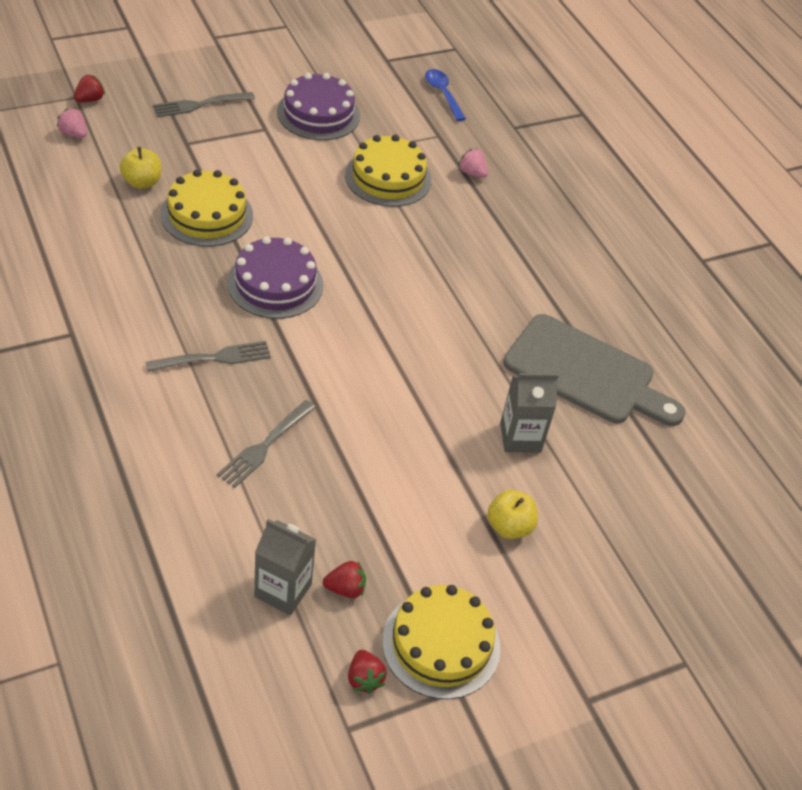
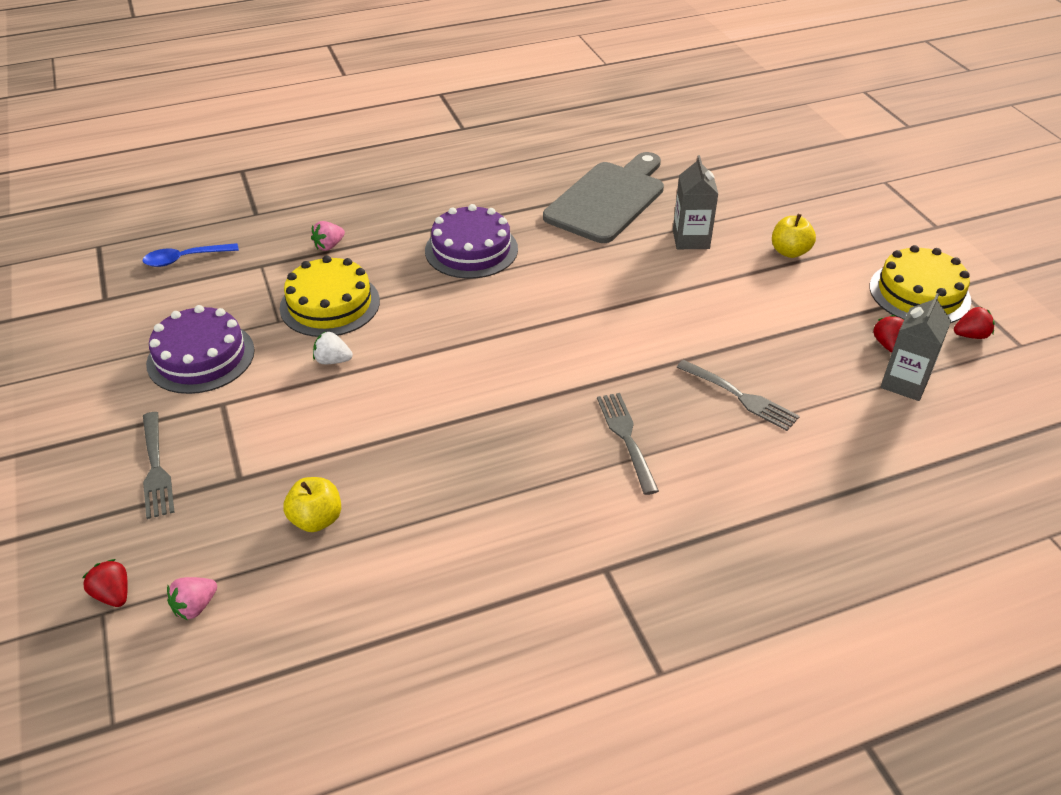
camera: 80 degrees left, 5 degrees down
yellow cake [161,170,253,247] -> none
purple cake [227,236,323,319] -> purple cake moved to [425,204,518,279]
none -> white strawberry [313,331,353,364]

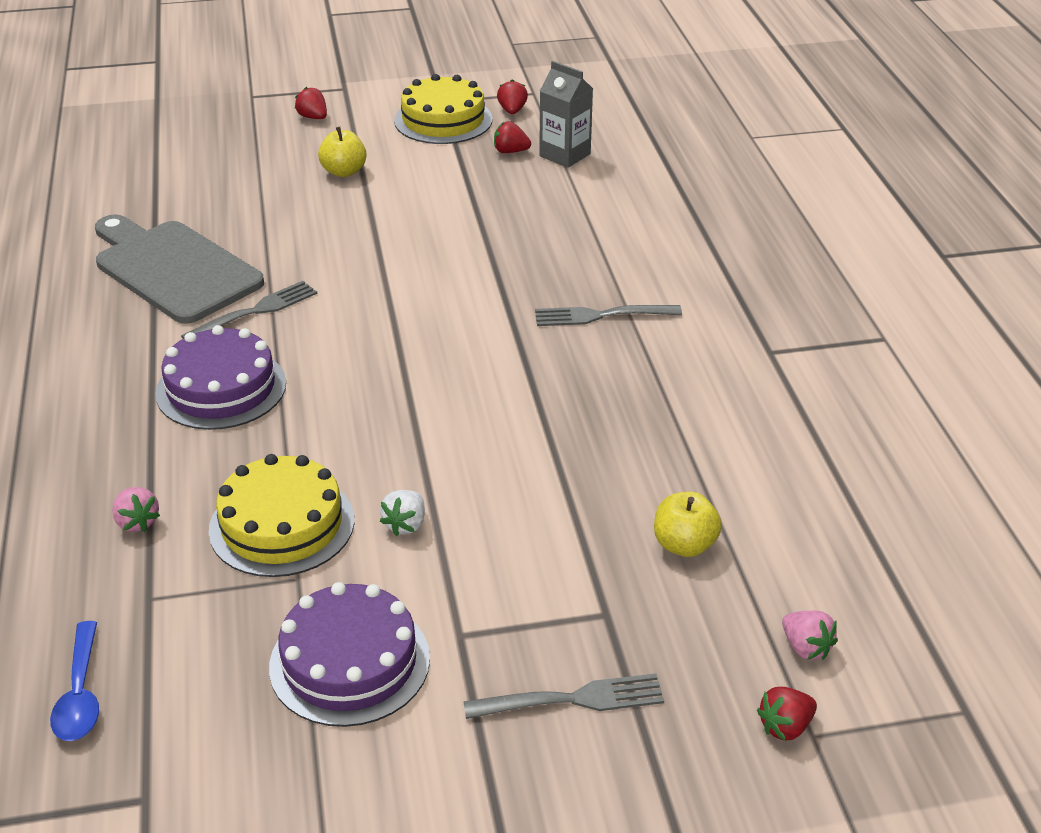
camera: 80 degrees left, 5 degrees down
grey carton [673,155,718,249] -> none
grey fork [676,360,800,431] -> grey fork moved to [181,281,317,339]
none -> red strawberry [295,87,327,119]

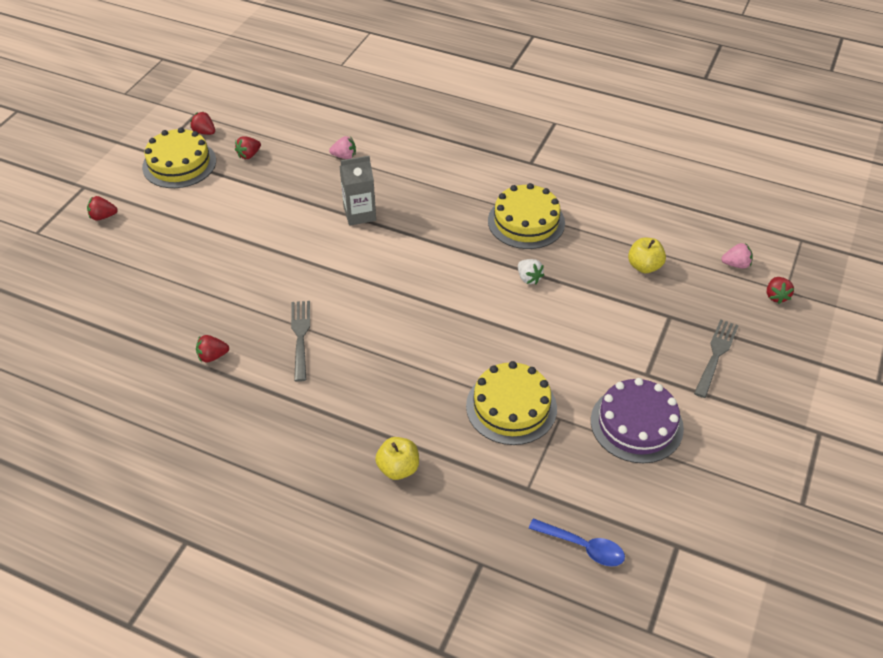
camera: 55 degrees left, 10 degrees up
grey cutting board [95,214,264,324] -> red strawberry [196,335,229,363]
pink strawberry [112,487,160,532] -> pink strawberry moved to [329,136,356,159]
purple cake [155,325,286,430] -> none
yellow apple [318,127,367,177] -> yellow apple moved to [375,437,419,480]
white strawberry [380,490,425,536] -> white strawberry moved to [518,259,544,284]
grey fork [535,305,682,326] -> none
grey carton [539,61,593,168] -> grey carton moved to [339,156,376,226]
none -> yellow cake [488,183,565,249]

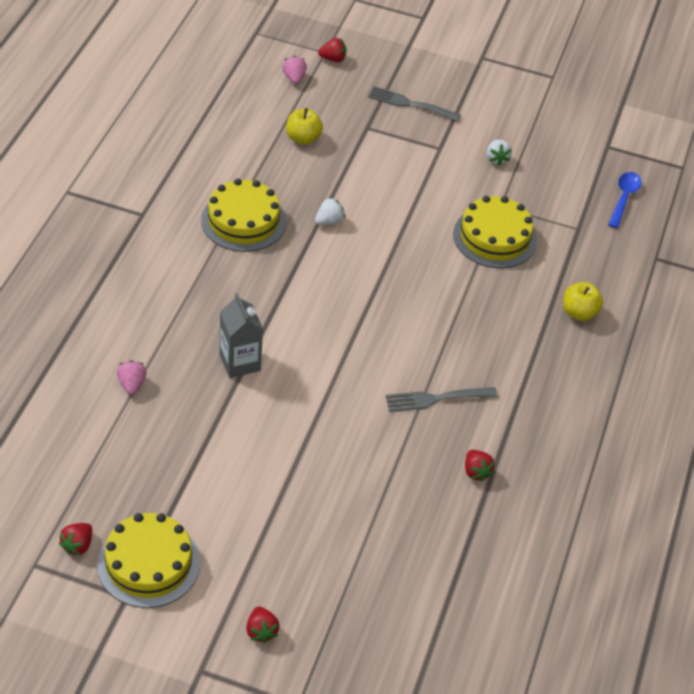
camera: 100 degrees left, 0 degrees up
red strawberry [235,136,261,159] -> none
purple cake [591,378,684,463] -> white strawberry [487,140,512,166]

